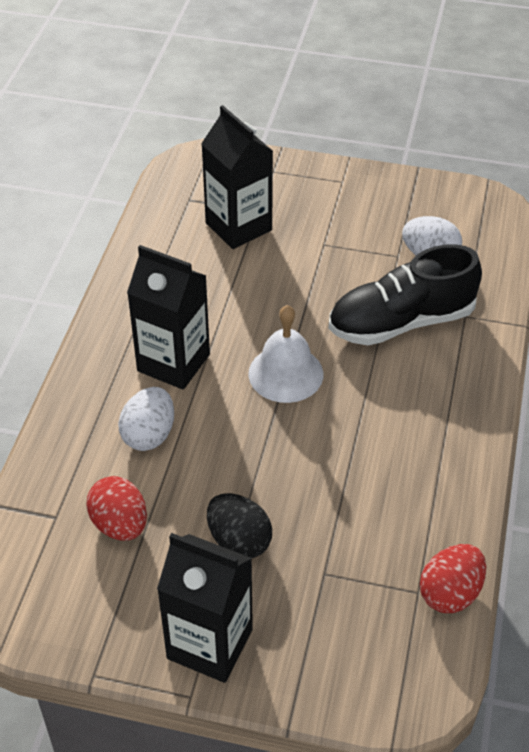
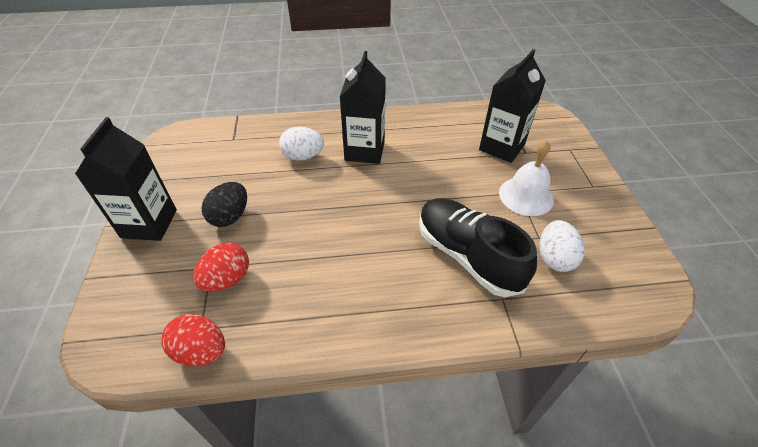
camera: 70 degrees right, 0 degrees up
red egg [86,476,147,541] -> red egg moved to [193,243,249,291]
white bell [248,305,323,403] -> white bell moved to [499,140,554,216]

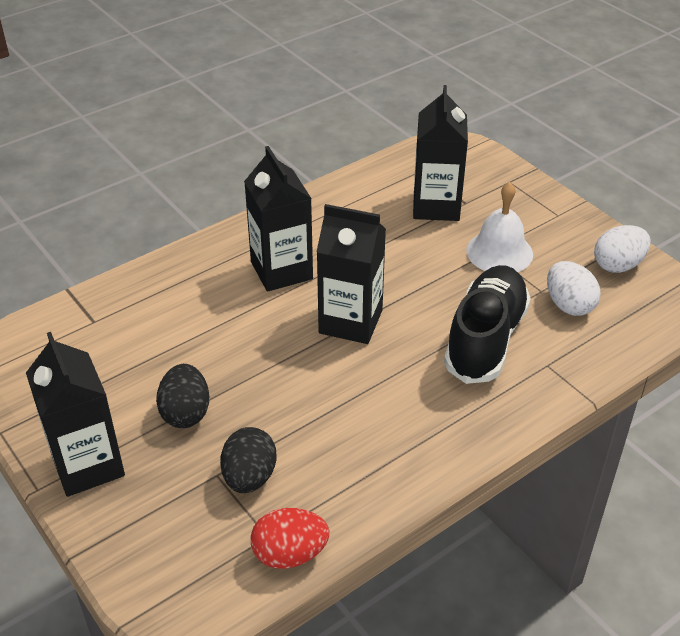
camera: 30 degrees left, 5 degrees down
red egg [193,243,249,291] -> black egg [220,427,277,493]
white egg [279,127,324,161] -> white egg moved to [594,225,651,273]
black shoe [419,198,537,297] -> black shoe turned 90 degrees clockwise [444,265,531,384]
none -> black carton [317,204,386,344]

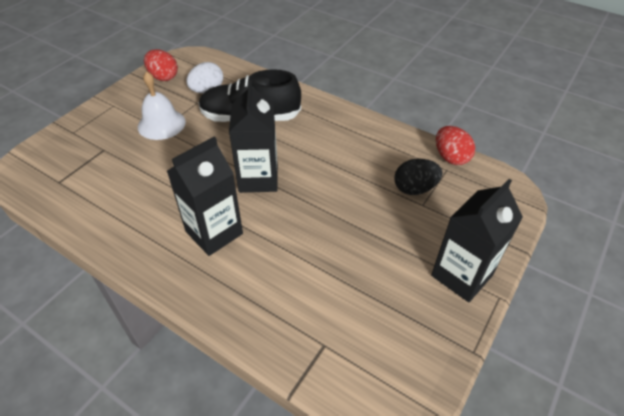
camera: 110 degrees left, 5 degrees up
black egg [156,364,209,428] -> none
black carton [413,85,468,221] -> none
white egg [594,225,651,273] -> red egg [144,49,178,81]

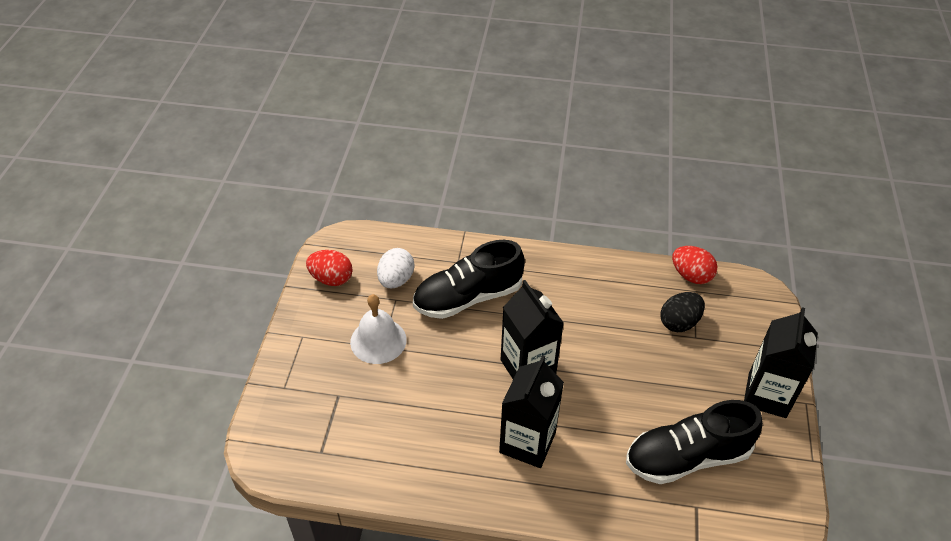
camera: 25 degrees left, 0 degrees up
none -> black shoe [626,400,763,484]

